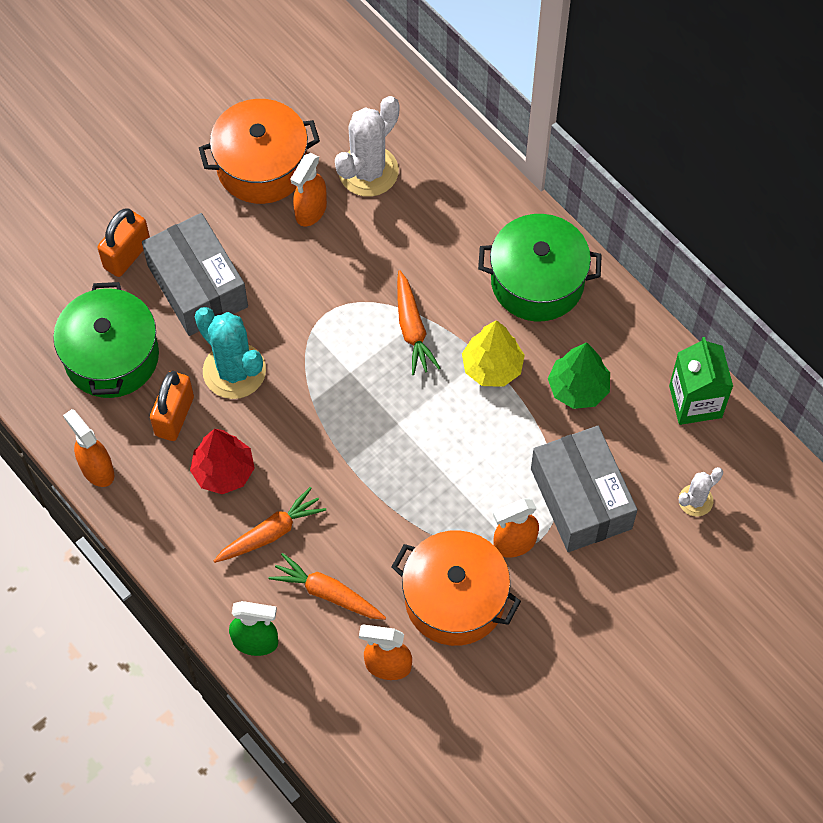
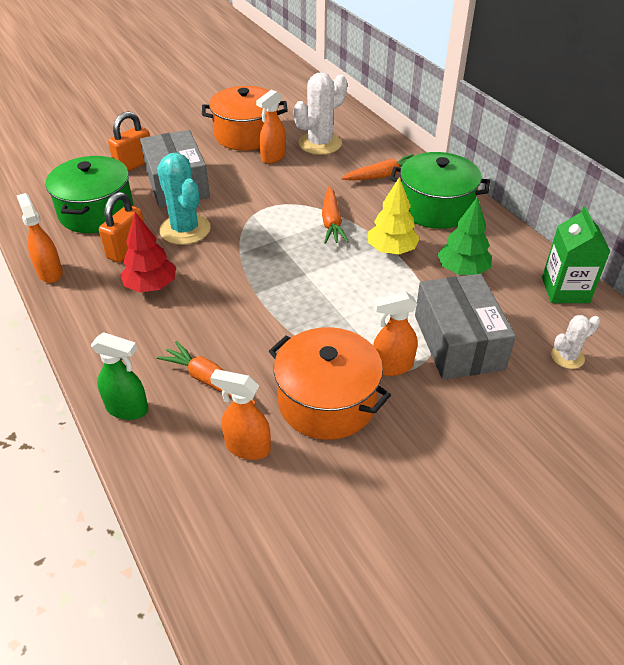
camera: 10 degrees right, 20 degrees down
orange carrot [214,487,326,563] -> orange carrot moved to [341,154,414,180]

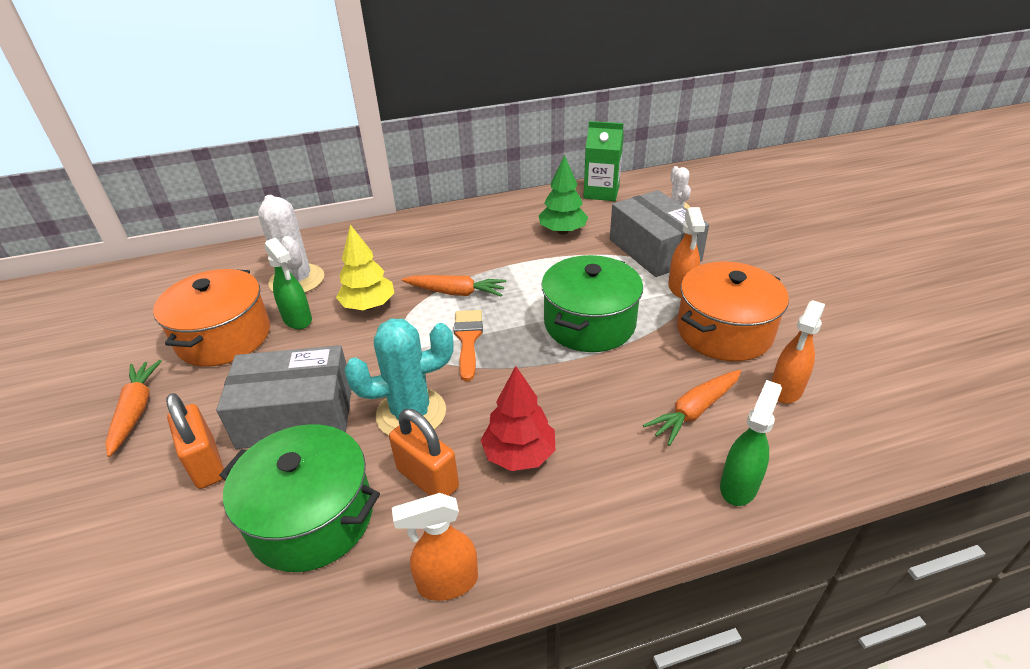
camera: 75 degrees left, 5 degrees down
orange spray bottle [256,90,286,164] -> green spray bottle [264,238,312,329]
orange carrot [341,154,414,180] -> orange carrot moved to [105,360,162,457]
yellow tree [368,177,420,255] -> yellow tree moved to [336,225,394,310]
green pot [390,152,490,229] -> green pot moved to [541,255,643,352]
grey box [415,274,516,380] -> grey box turned 60 degrees clockwise [610,190,709,277]
none -> orange brush [454,310,483,381]

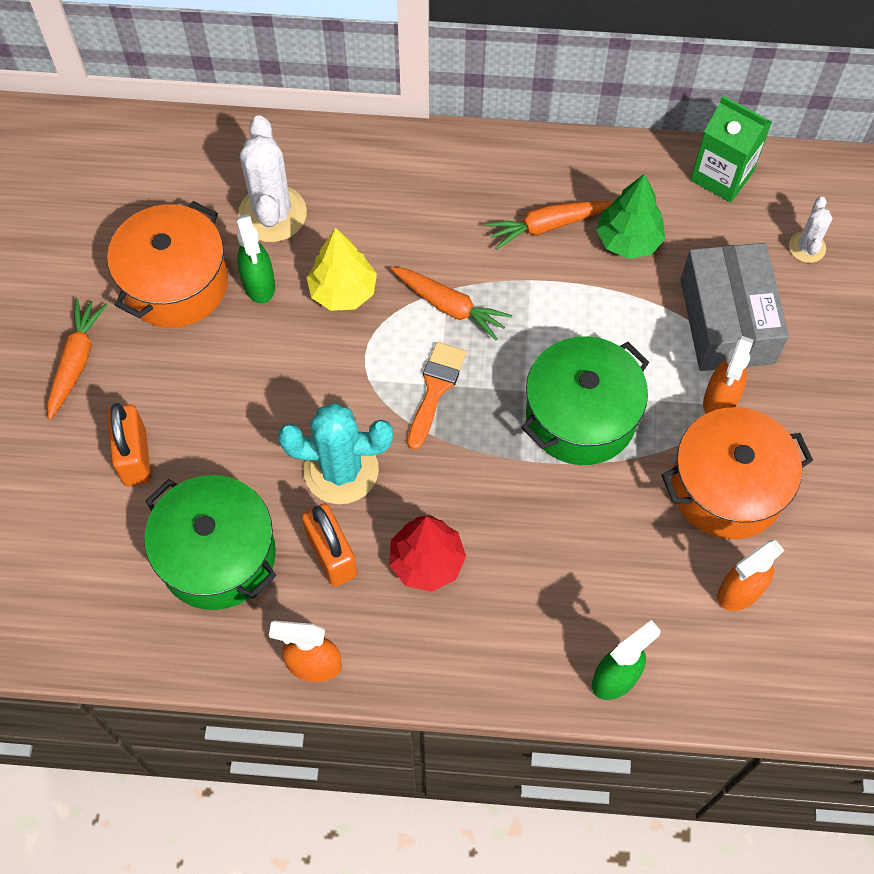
camera: 20 degrees right, 25 degrees up
grey box [216,345,351,449] -> none
orange carrot [643,370,741,446] -> orange carrot moved to [486,201,612,250]

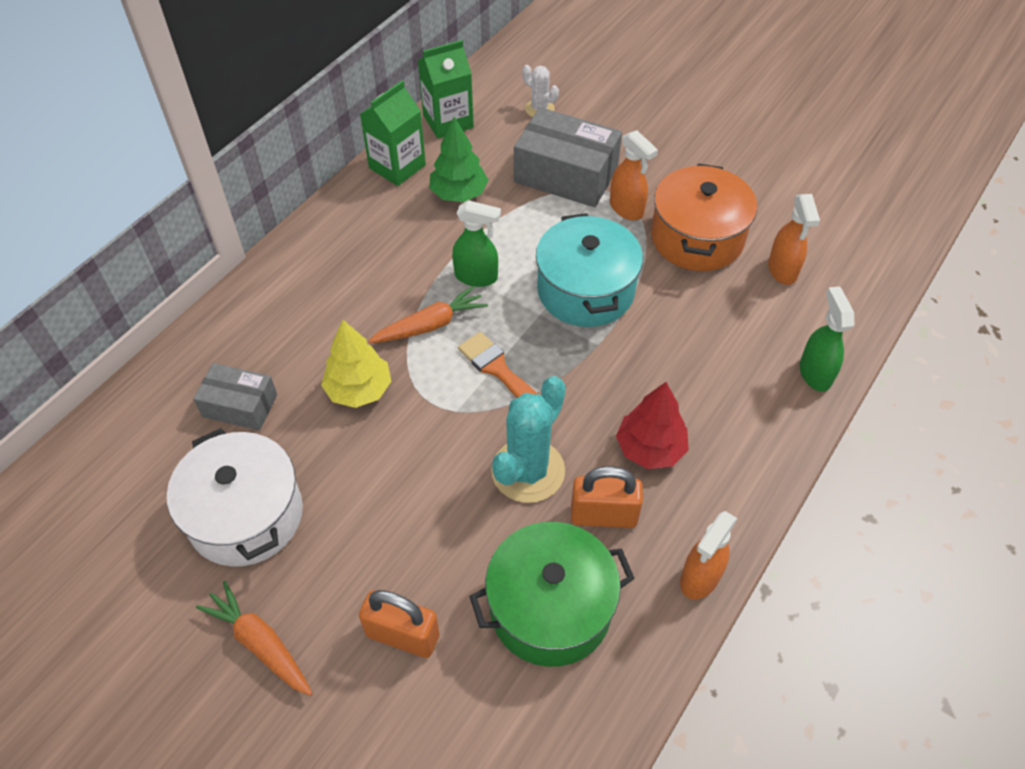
camera: 60 degrees left, 10 degrees down
orange pot [107,201,228,328] -> white pot [167,428,303,567]
green spray bottle [236,214,275,303] -> green spray bottle moved to [452,200,501,287]
white cactus [238,115,307,242] -> grey box [193,363,277,430]
orange carrot [486,201,612,250] -> none
green pot [521,336,649,465] -> turquoise pot [536,213,643,327]
none -> green carton [360,80,426,186]

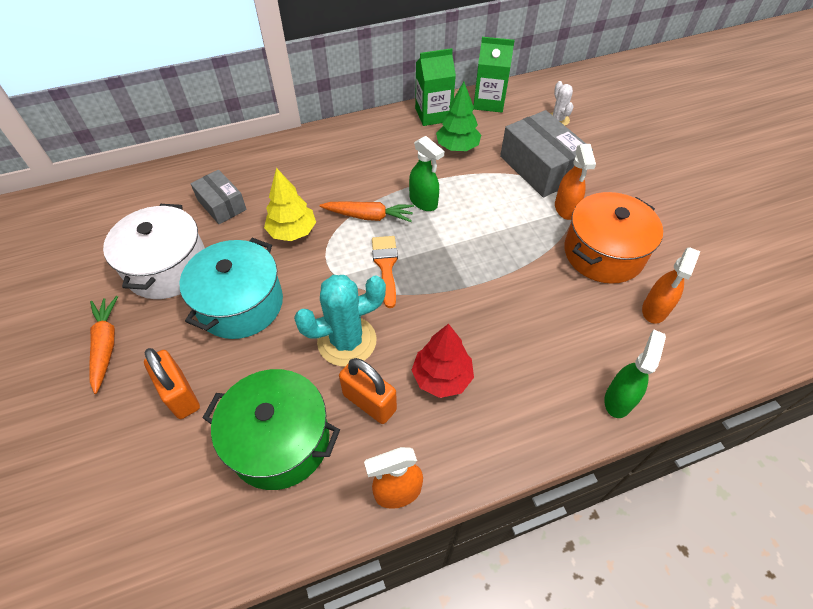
camera: 35 degrees right, 0 degrees up
turquoise pot [536,213,643,327] -> turquoise pot moved to [180,238,283,339]

